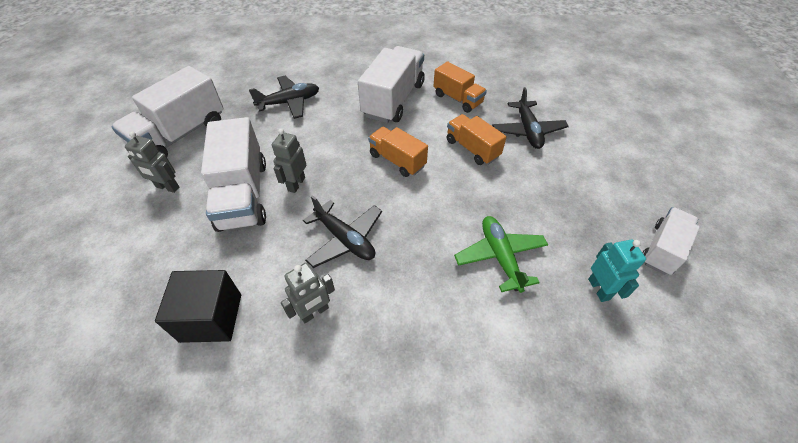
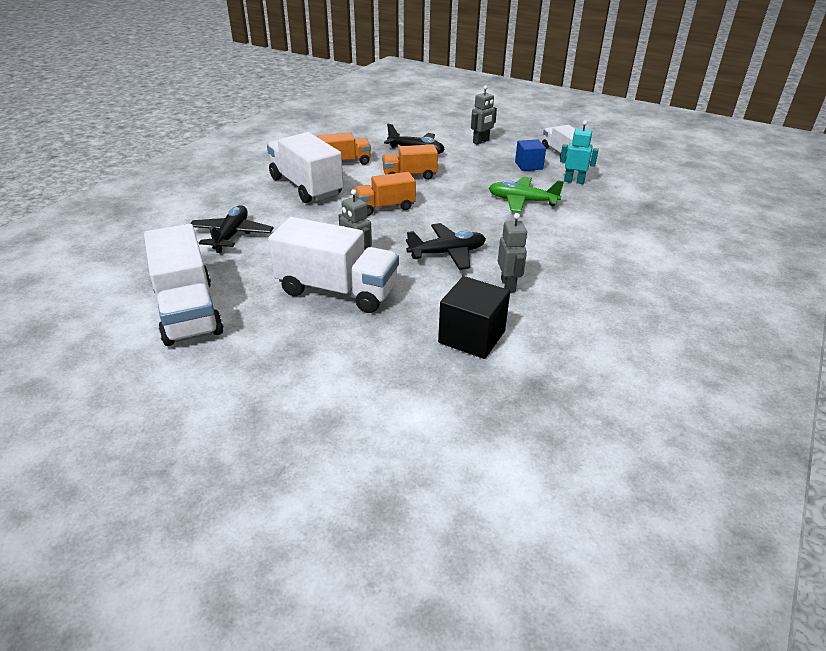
camera: 60 degrees left, 15 degrees down
grey robot [125,132,179,193] -> grey robot moved to [471,85,497,145]
none -> blue cube [515,139,546,171]

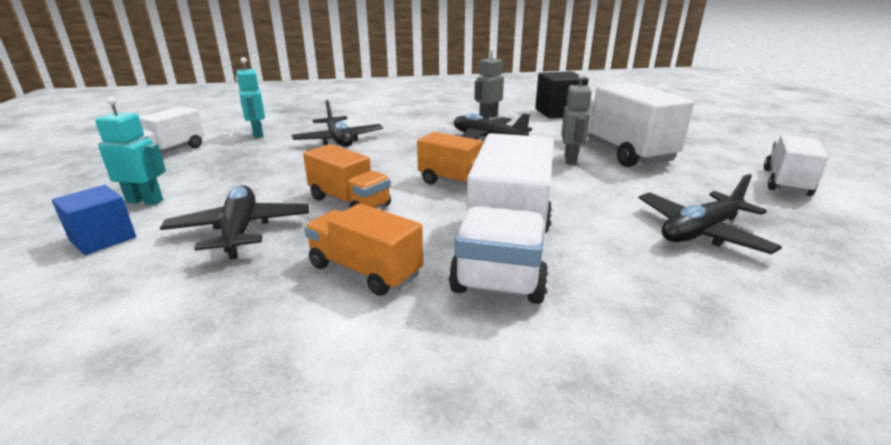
camera: 130 degrees left, 10 degrees down
white truck [144,224,224,346] -> white truck [764,135,828,196], size x0.60
grey robot [471,85,497,145] -> turquoise robot [95,97,166,205]
green plane [489,177,564,212] -> black plane [291,100,383,147]
blue cube [515,139,546,171] -> blue cube moved to [52,185,136,255]

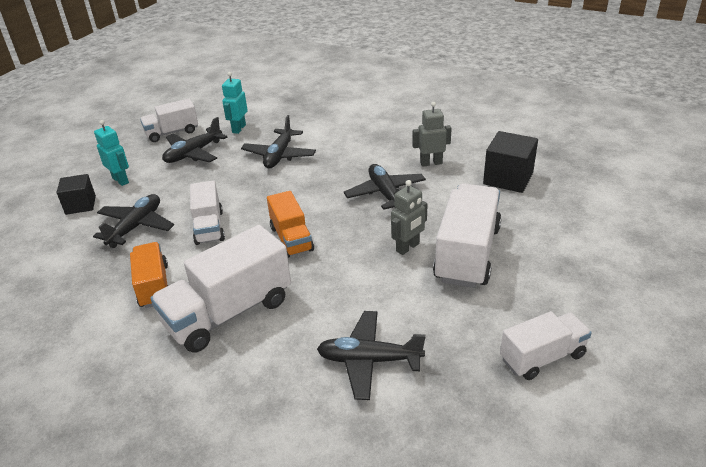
camera: 40 degrees right, 10 degrees up
blue cube [52,185,136,255] -> black cube [56,174,96,215]
orange truck [303,144,391,209] -> white truck [190,181,225,245]
none -> black plane [162,117,227,163]

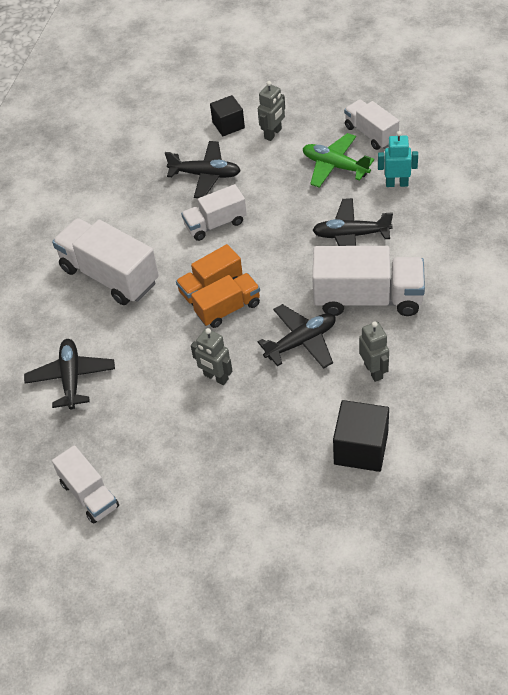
camera: 80 degrees right, 15 degrees up
turquoise robot [94,120,129,186] -> grey robot [258,81,285,141]
orange truck [130,242,169,308] -> orange truck moved to [191,273,260,328]
black plane [162,117,227,163] -> green plane [303,133,374,188]
white truck [433,183,501,288] -> white truck moved to [312,246,425,316]

